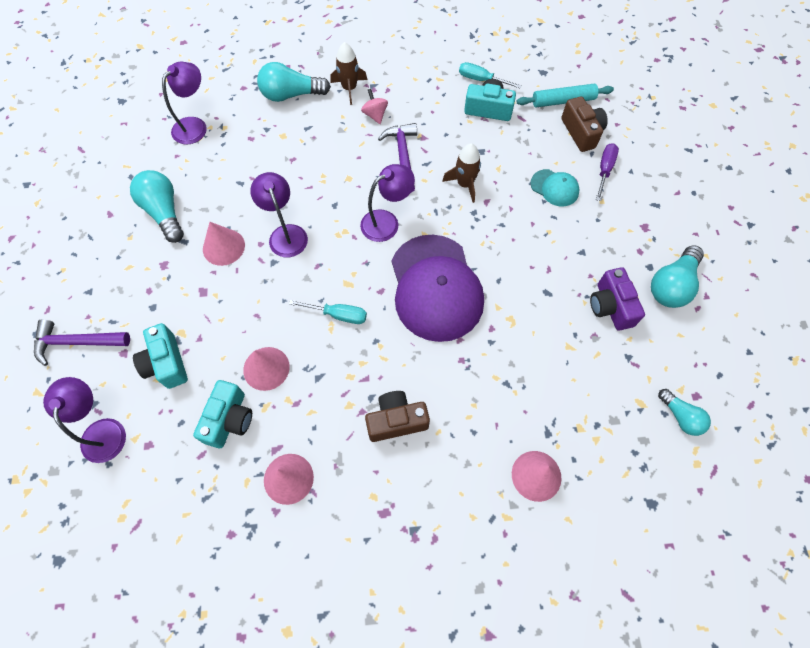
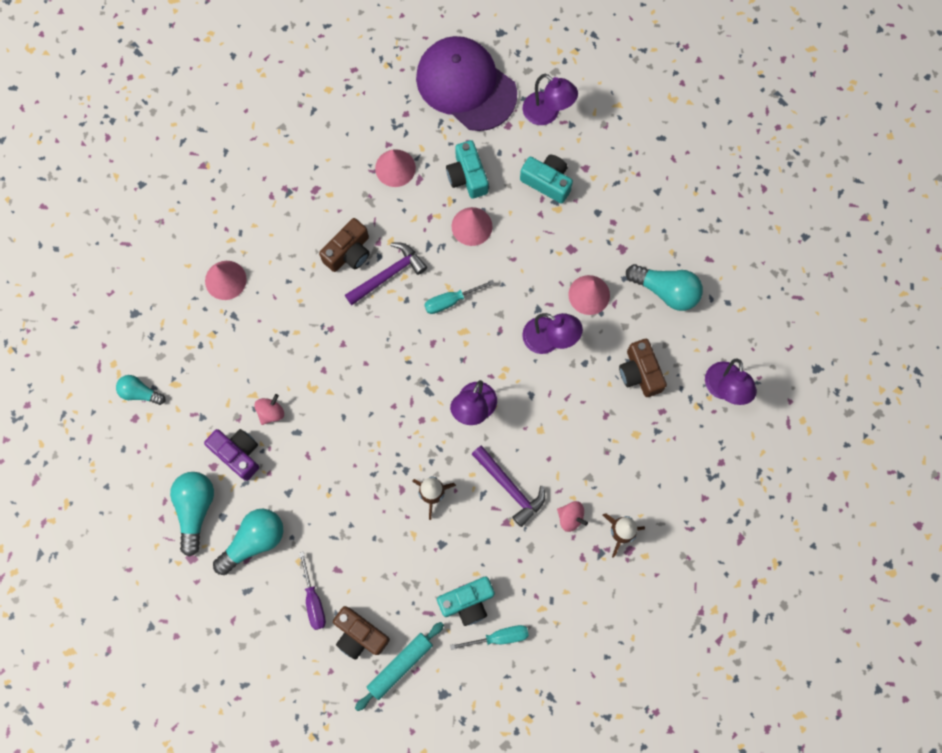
camera: 145 degrees right, 10 degrees up
purple hammer [34,319,130,366] -> purple hammer moved to [345,242,427,305]
turquoise light bulb [257,62,331,102] -> turquoise light bulb moved to [213,508,283,575]
purple cap [392,235,484,342] -> purple cap moved to [416,36,517,131]
turquoise cap [530,169,580,207] -> none
none -> pink spinning top [255,394,284,425]
none -> brown camera [619,339,667,397]

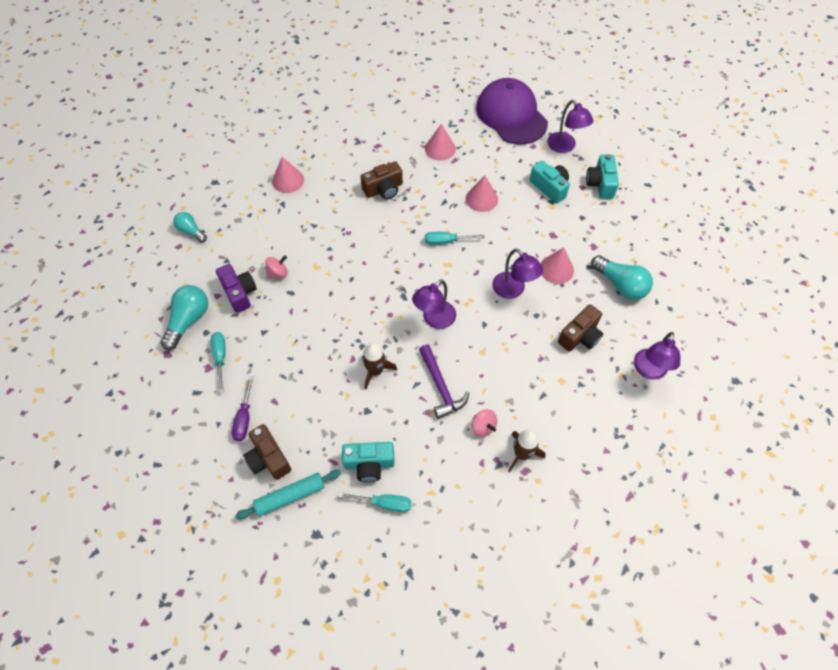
camera: 20 degrees right, 15 degrees down
turquoise light bulb [213,508,283,575] -> turquoise screwdriver [211,332,226,393]
purple hammer [345,242,427,305] -> none
turquoise camera [446,140,488,199] -> turquoise camera moved to [586,154,619,199]
brown camera [619,339,667,397] -> brown camera turned 135 degrees counterclockwise [558,304,603,352]

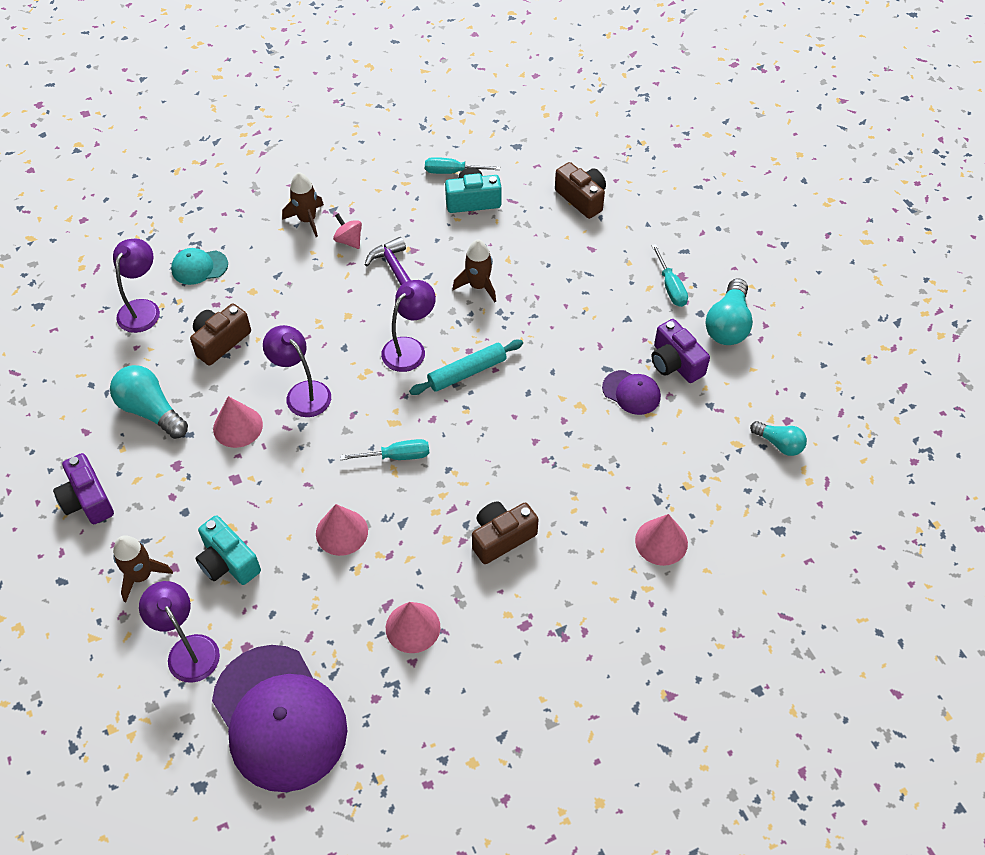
camera: 175 degrees right, 5 degrees down
purple screwdriver [232,376,254,441] -> none
turquoise rolling pin [235,470,341,519] -> turquoise rolling pin moved to [409,340,523,395]
pink spinning top [265,255,288,279] -> purple cap [602,370,661,415]
turquoise camera [586,154,619,199] -> brown rocket [113,535,173,602]
none -> purple camera [53,453,114,524]
none -> turquoise cap [171,248,228,285]

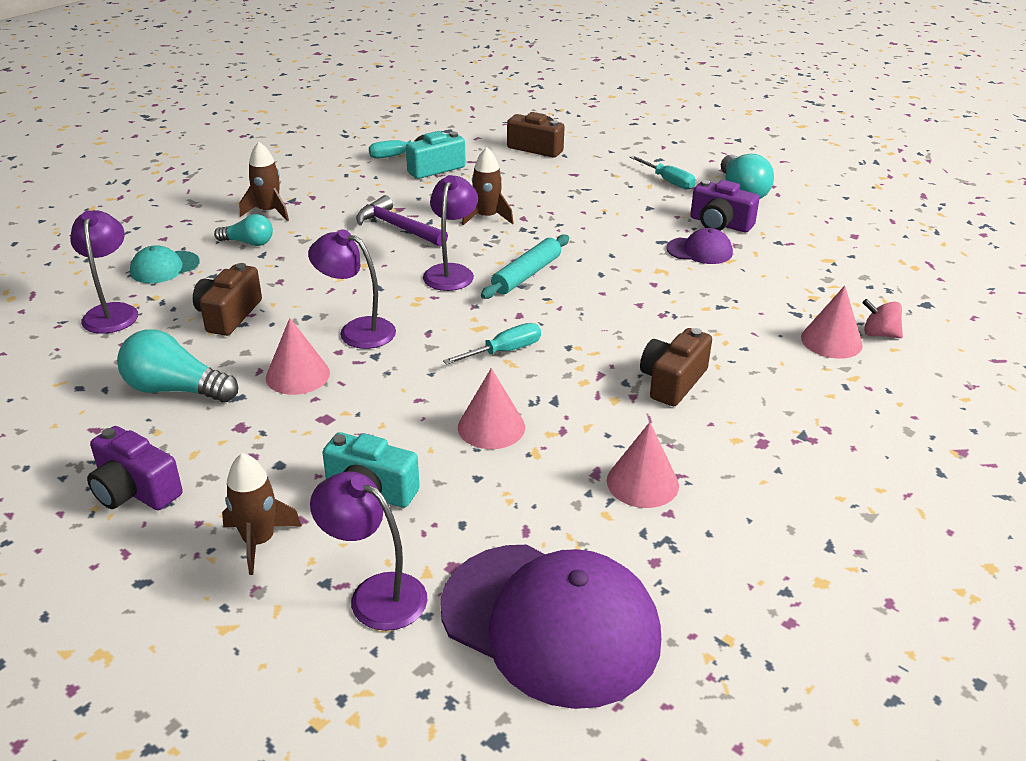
camera: 25 degrees left, 20 degrees down
pink spinning top [333,214,362,249] -> pink spinning top moved to [862,299,903,338]
turquoise light bulb [750,421,807,456] -> turquoise light bulb moved to [214,214,273,246]

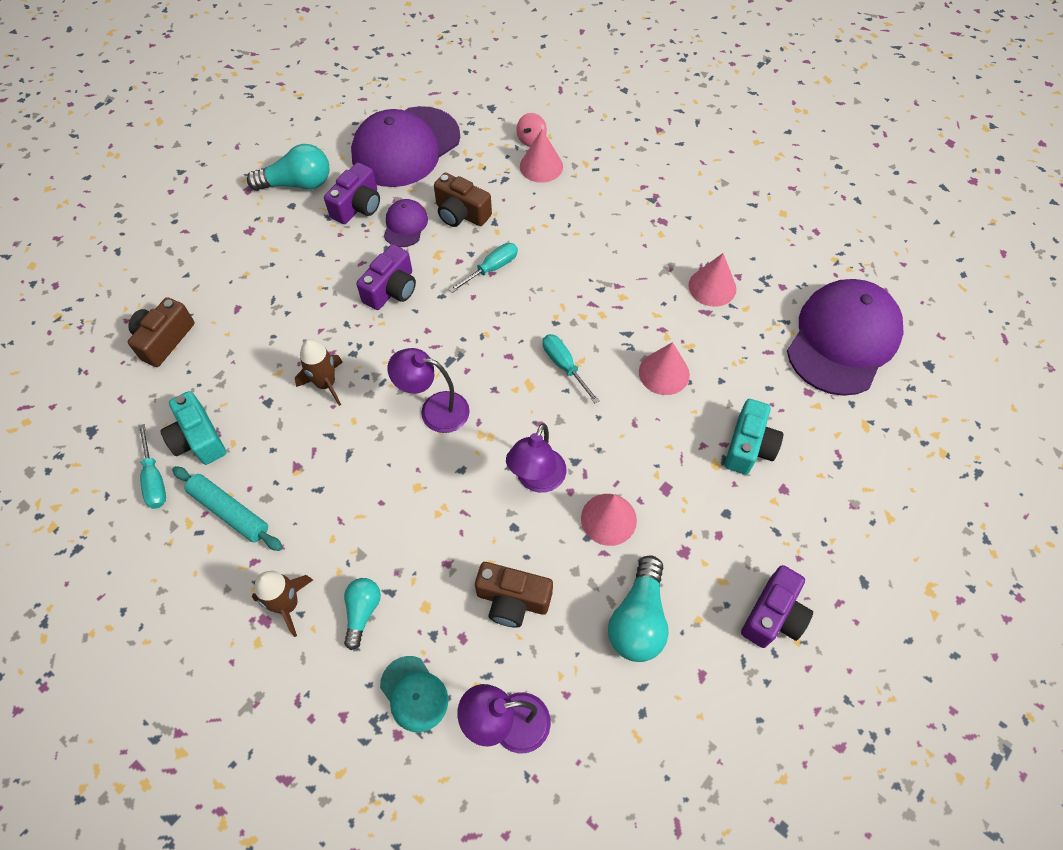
camera: 90 degrees left, 25 degrees up
brown rocket [222,453,302,575] -> none
purple lamp [310,472,427,631] -> none
purple hammer [356,195,448,247] -> none
turquoise rolling pin [481,234,569,299] -> turquoise rolling pin moved to [172,466,282,551]
turquoise screwdriver [630,156,696,190] -> turquoise screwdriver moved to [449,243,518,293]
brown camera [640,328,712,406] -> brown camera moved to [434,173,492,227]
none -> purple cap [351,106,460,187]
none -> purple camera [356,244,416,310]

